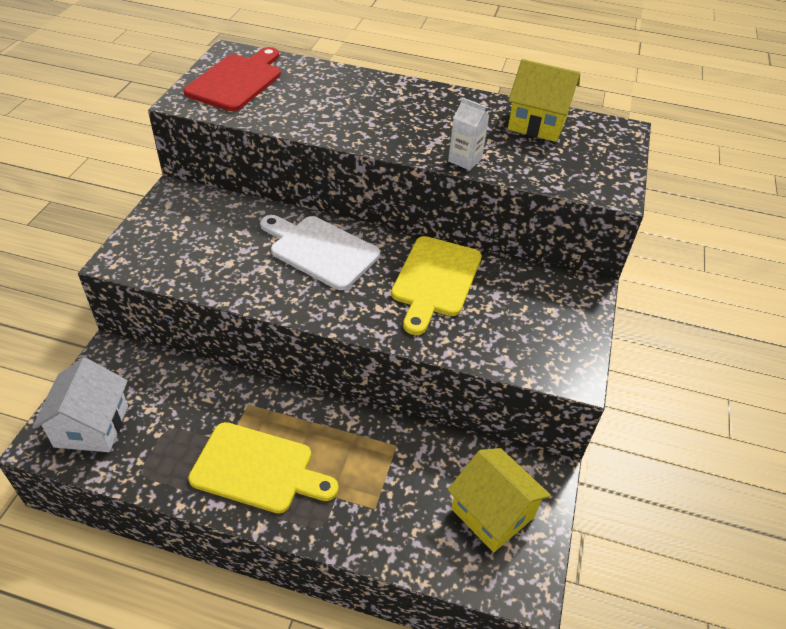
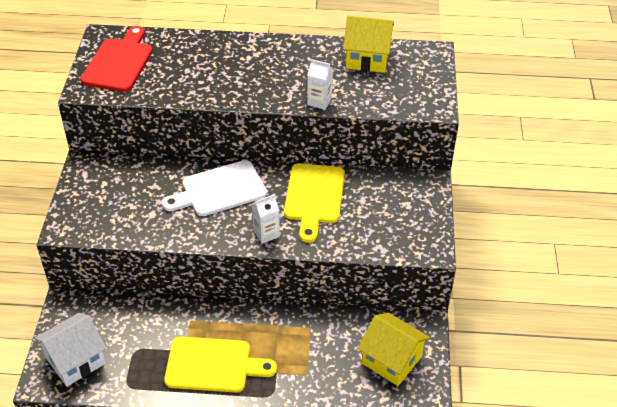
camera: 10 degrees left, 0 degrees up
white house [32,358,128,452] -> white house turned 60 degrees clockwise [34,313,107,387]
white cutting board [260,215,380,290] -> white cutting board turned 45 degrees counterclockwise [162,160,267,216]
none -> white carton [251,194,280,244]

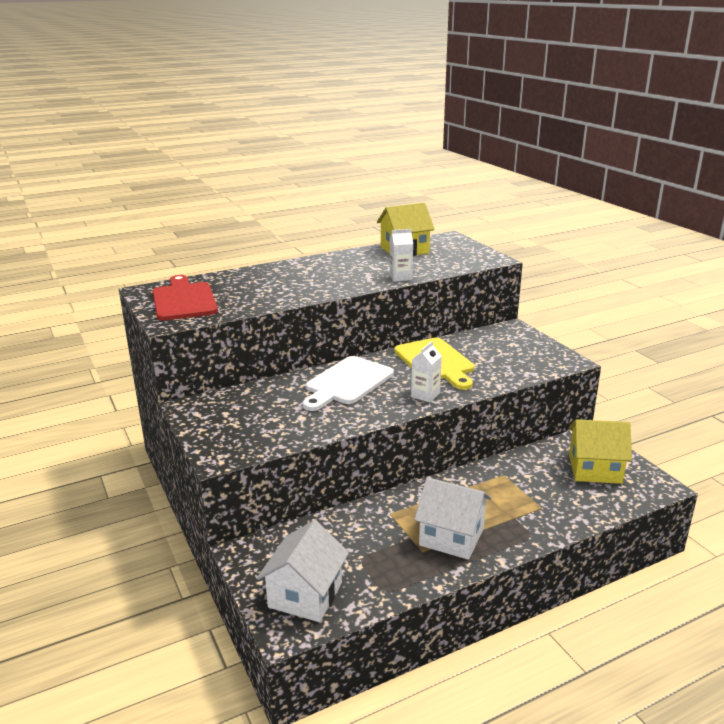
camera: 30 degrees left, 20 degrees down
yellow cutting board [164,336,277,393] -> white house [414,477,491,560]

